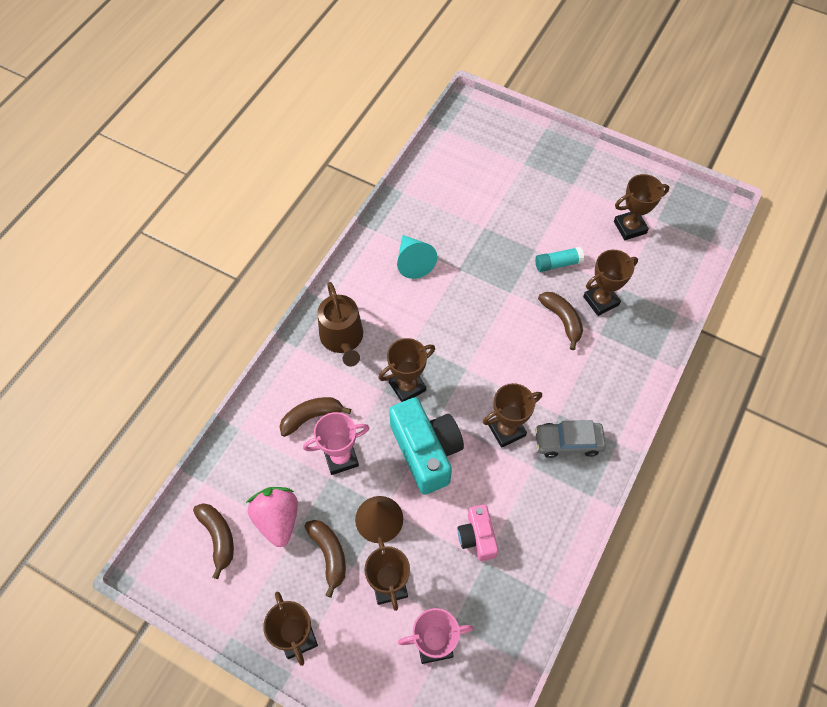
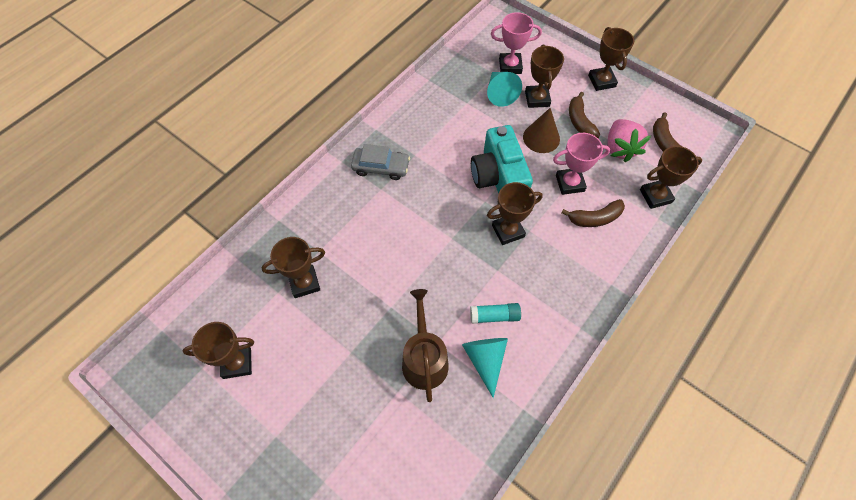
camera: 170 degrees left, 0 degrees up
brown watering can [317,282,363,367] -> brown watering can moved to [402,289,449,402]
pink camera [458,504,498,561] -> none
brown trophy [483,383,542,448] -> brown trophy moved to [640,146,702,209]
turquoise glue stick [535,247,584,272] -> turquoise glue stick moved to [470,303,521,324]
brown banana [538,292,583,350] -> none
none -> turquoise cone [487,72,522,107]

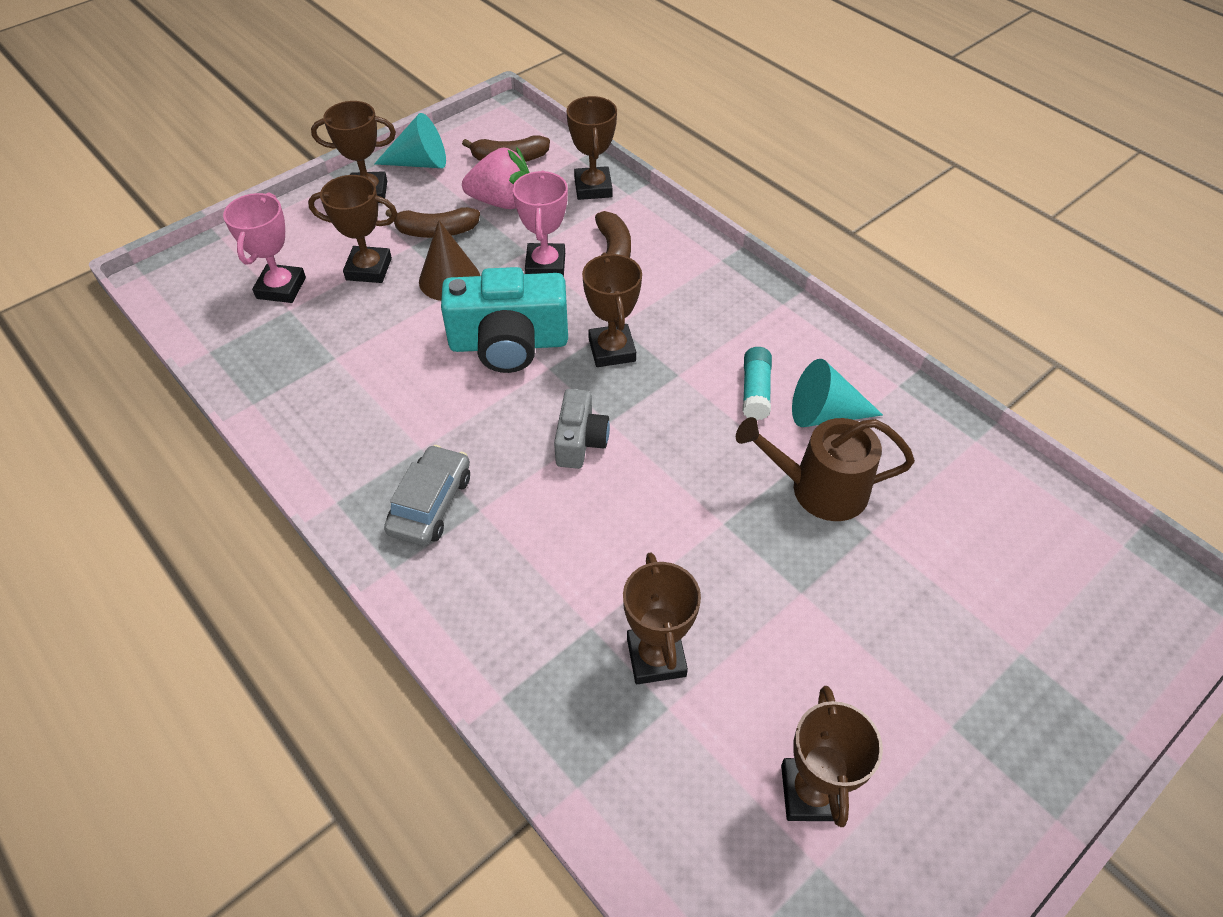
camera: 80 degrees left, 10 degrees down
turquoise cone [487,72,522,107] -> turquoise cone moved to [374,113,446,168]
none -> grey camera [554,389,610,469]

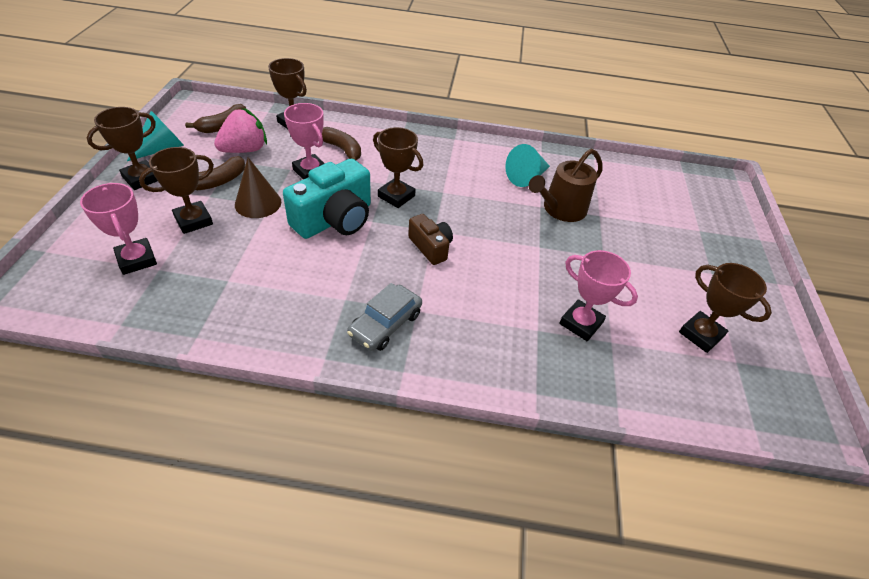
camera: 45 degrees left, 5 degrees down
grey car [384,445,470,546] -> grey car turned 120 degrees counterclockwise [347,283,422,351]
grey camera [554,389,610,469] -> brown camera [408,214,453,265]
brown trophy [623,552,701,684] -> pink trophy [559,250,638,341]
turquoise glue stick [743,347,772,420] -> none

